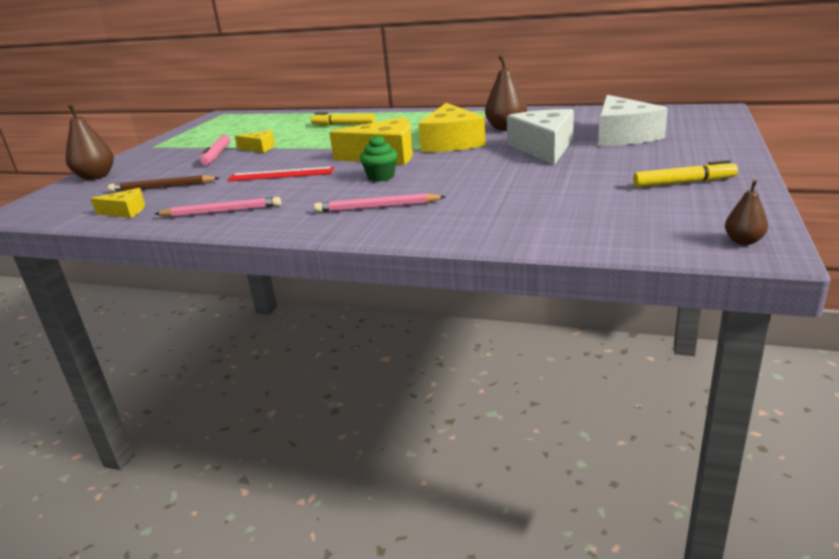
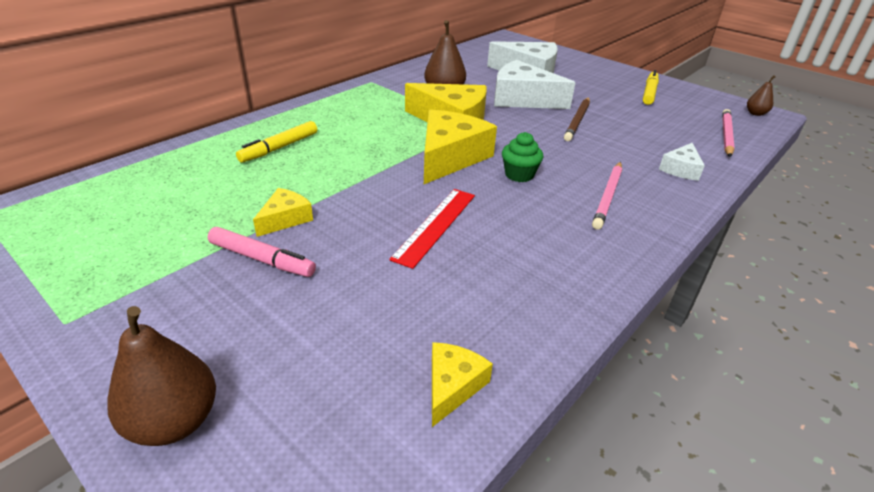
camera: 70 degrees left, 10 degrees up
brown pencil [108,175,219,192] -> brown pencil moved to [564,97,590,141]
pink pencil [155,197,281,217] -> pink pencil moved to [722,109,735,157]
none -> white cheese [659,143,705,181]

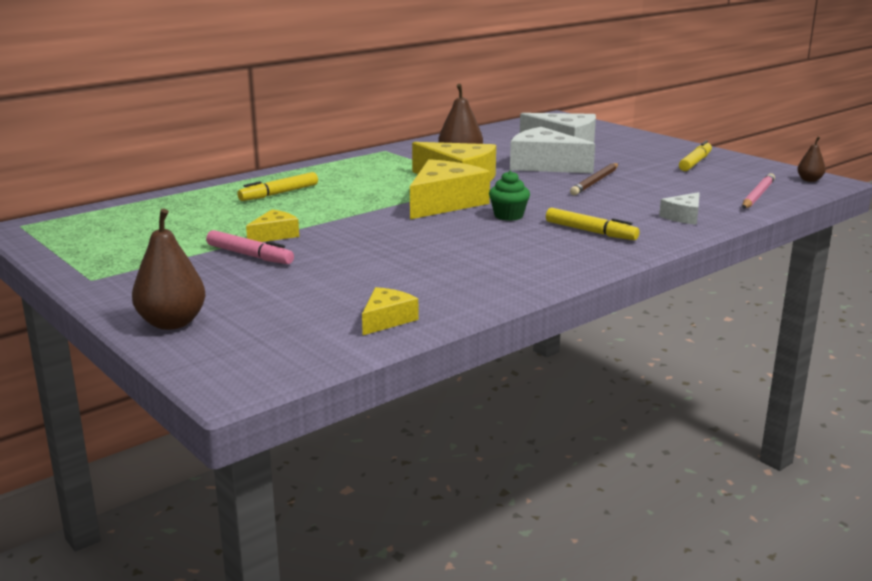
camera: 10 degrees right, 15 degrees down
red ruler [389,189,475,269] -> none
pink pencil [592,162,622,230] -> yellow marker [546,208,639,240]

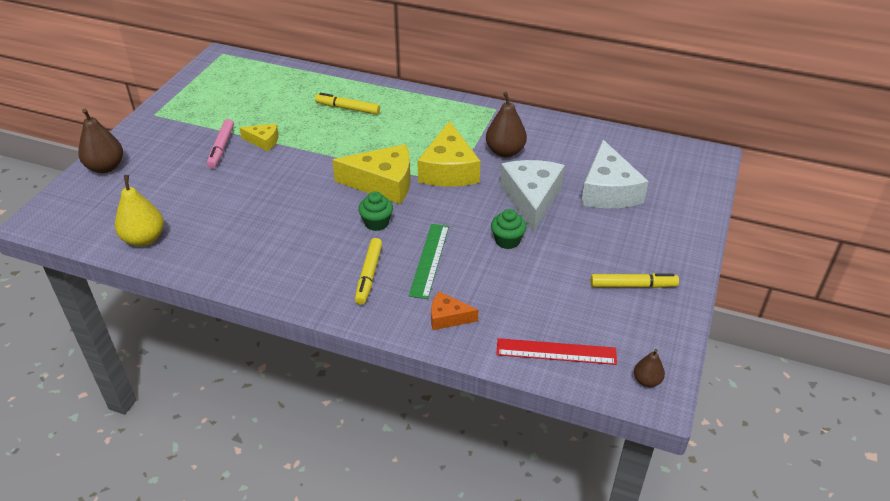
camera: 60 degrees right, 20 degrees up
yellow cheese [362,287,419,335] -> yellow pear [115,175,164,246]
brown pencil [570,163,618,195] -> green cupcake [491,209,527,249]
white cheese [659,192,700,225] -> orange cheese [431,291,478,330]
pink pencil [742,173,775,209] -> red ruler [496,338,617,365]
none -> green ruler [409,224,449,299]

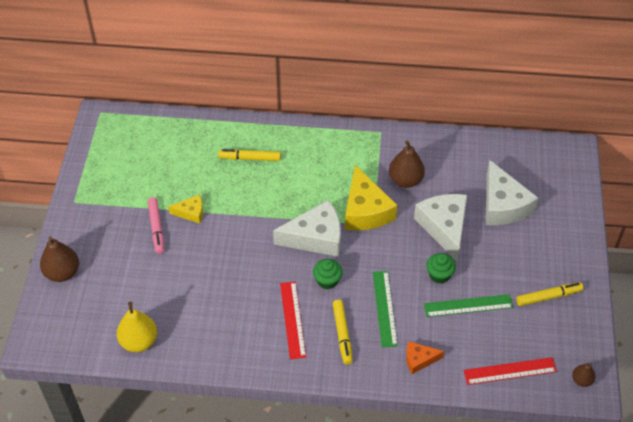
camera: 15 degrees left, 10 degrees up
yellow cheese [332,144,411,204] -> white cheese [273,200,341,257]
none -> red ruler [280,281,306,359]
none -> green ruler [424,294,513,317]

